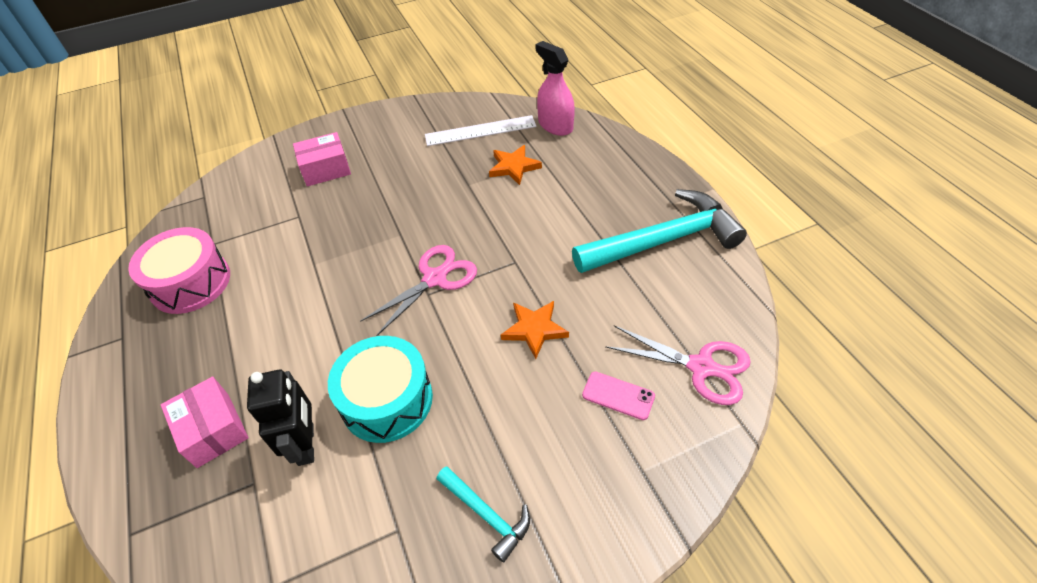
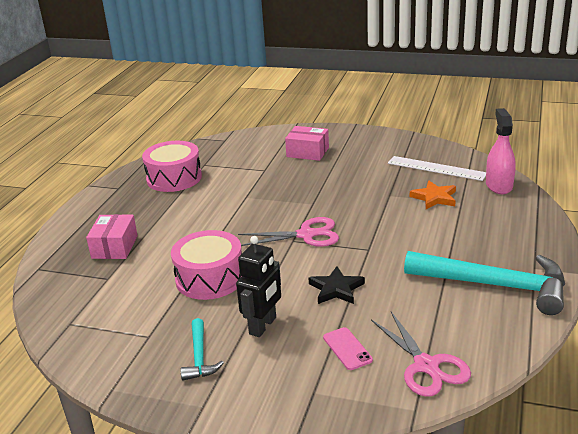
camera: 40 degrees right, 20 degrees down
black robot [247,370,314,466] -> black robot moved to [236,236,281,337]
turquoise drum [328,336,433,443] -> pink drum [171,230,242,300]
orange star [501,301,569,359] -> black star [309,266,365,304]

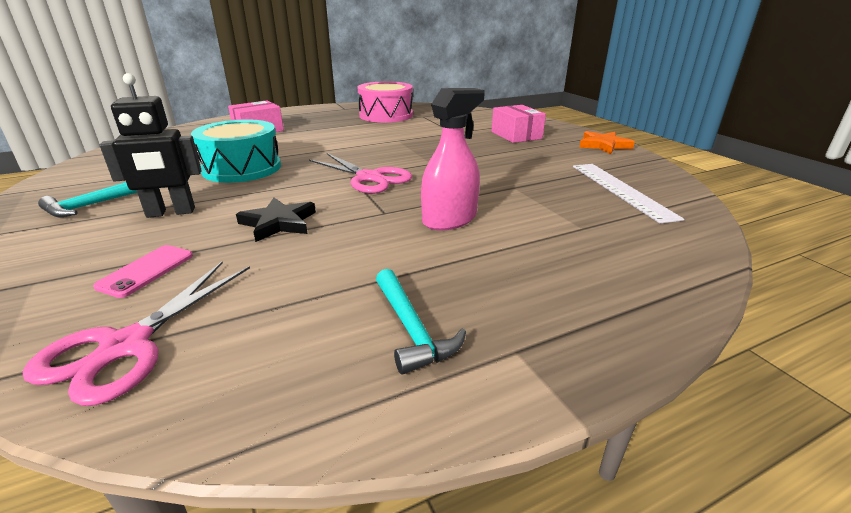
camera: 45 degrees right, 0 degrees up
pink drum [171,230,242,300] -> turquoise drum [191,119,281,183]
turquoise hammer [404,251,565,315] -> turquoise hammer [376,269,466,375], size x0.48
orange star [410,181,456,209] -> orange star moved to [579,131,635,154]
pink spray bottle [486,108,516,194] -> pink spray bottle moved to [421,88,485,231]

